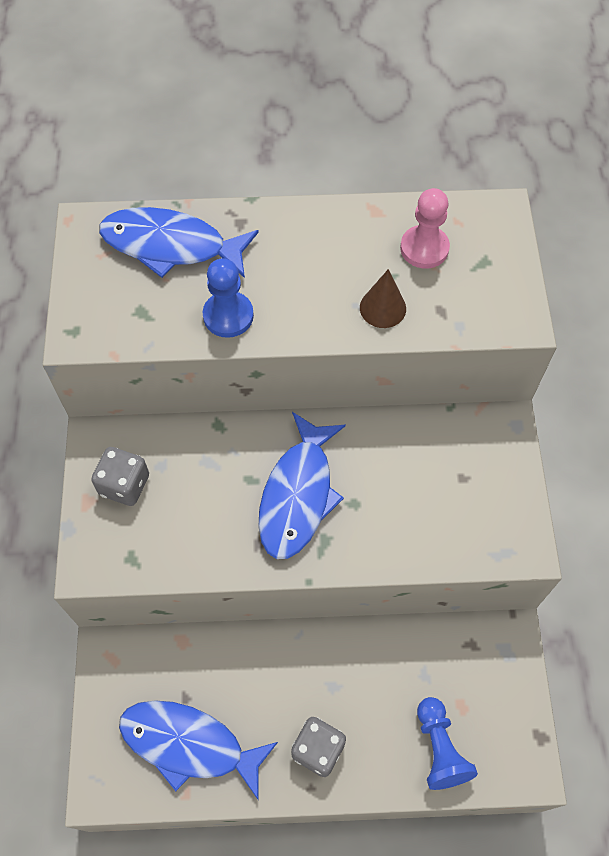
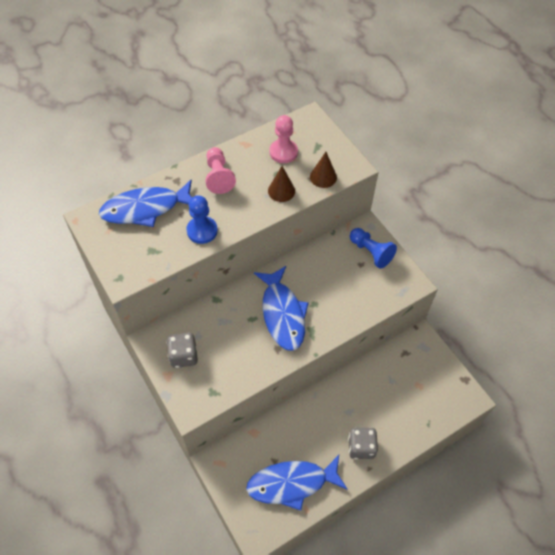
camera: 30 degrees left, 5 degrees down
blue pawn [417,697,478,790] -> blue pawn moved to [350,228,397,269]
none -> pink pawn [205,147,236,194]
none -> brown cone [310,152,337,188]

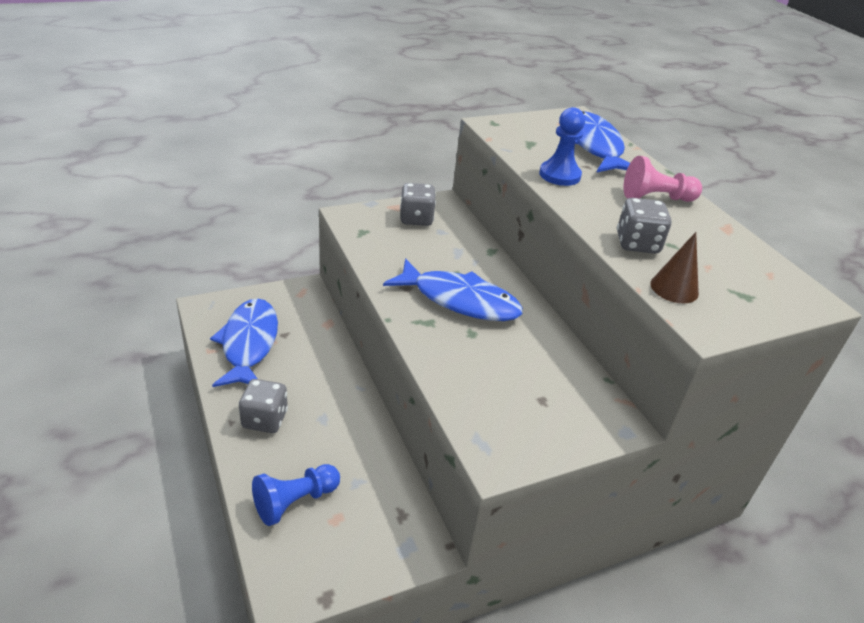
camera: 95 degrees right, 20 degrees down
blue fish [254,266,309,351] -> blue fish turned 150 degrees counterclockwise [383,258,523,321]
brown cone [268,166,295,202] -> grey dice [617,198,671,254]
pink pawn [269,115,298,163] -> none
blue pawn [350,228,397,269] -> blue pawn moved to [252,464,340,526]

